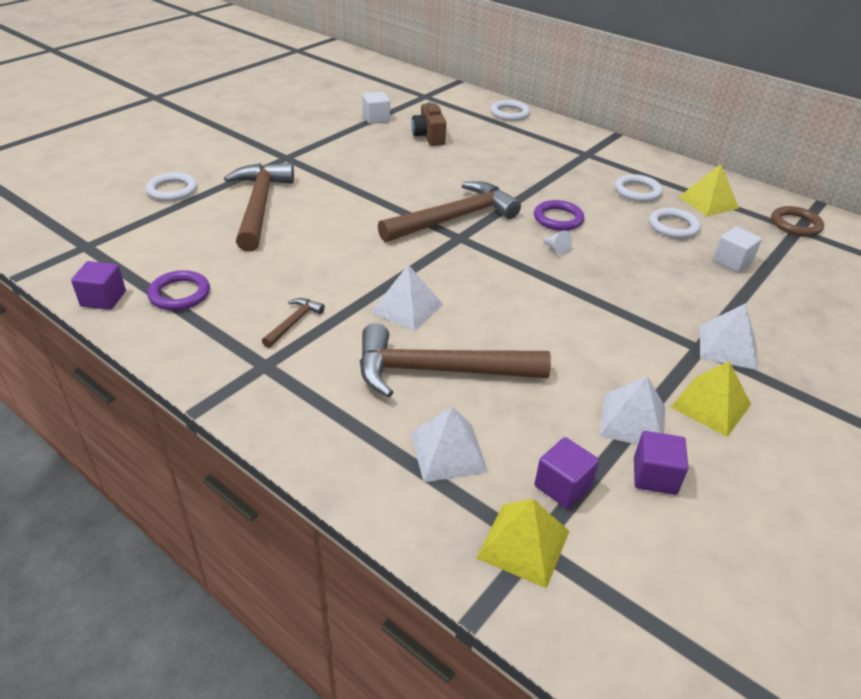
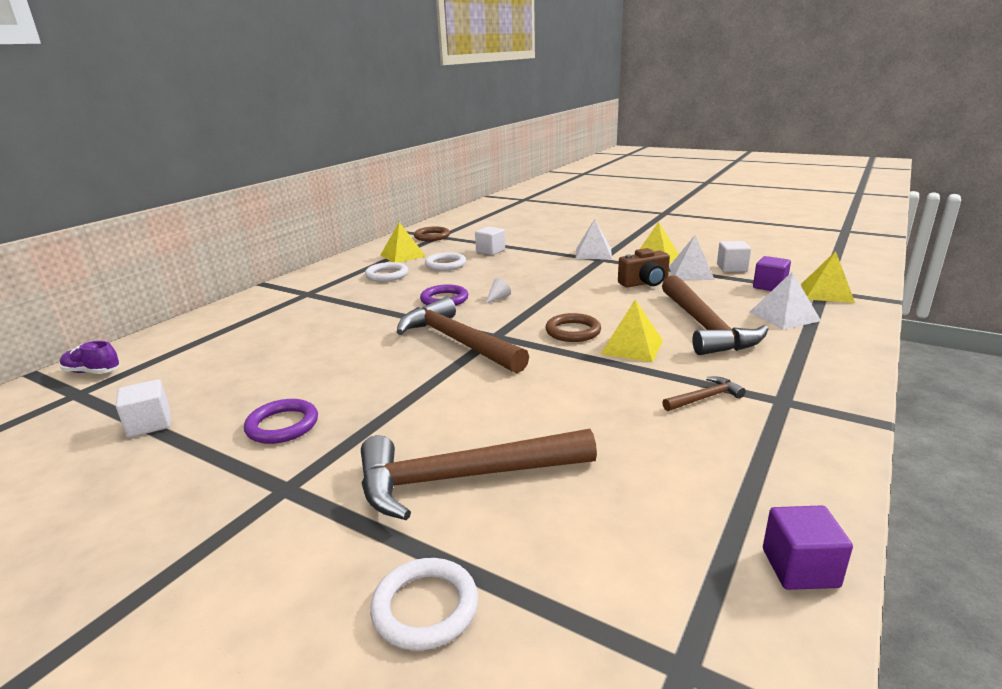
camera: 95 degrees left, 15 degrees down
purple ring [147,270,210,311] -> purple ring moved to [244,399,318,444]
brown hammer [262,298,325,348] -> brown hammer turned 135 degrees clockwise [662,377,746,411]
white pyramid [371,264,443,331] -> yellow pyramid [601,300,663,362]
brown camera [411,102,446,146] -> brown camera moved to [618,248,670,287]
white ring [490,100,530,121] -> none
purple cube [634,431,688,495] -> white cube [717,241,751,272]
none -> purple shoe [60,341,120,374]
none -> brown ring [546,313,601,342]

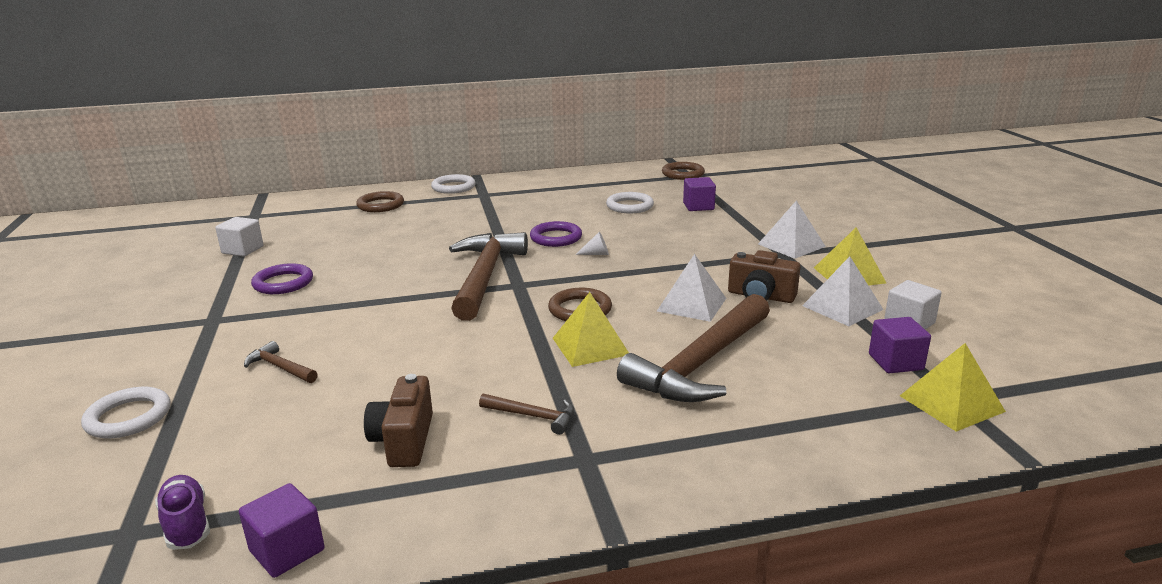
camera: 45 degrees right, 0 degrees up
purple shoe [60,341,120,374] -> purple shoe moved to [155,475,210,550]
brown hammer [361,429,597,520] -> brown hammer [244,341,318,383], size x0.43
white ring [365,262,408,282] -> white ring moved to [431,174,475,194]
yellow pyramid [381,222,426,263] -> none
white cube [475,226,505,255] -> purple cube [683,177,716,211]
white pyramid [750,272,821,329] -> white pyramid moved to [657,254,726,322]
none -> brown ring [356,191,404,212]
none -> brown camera [364,374,433,467]

